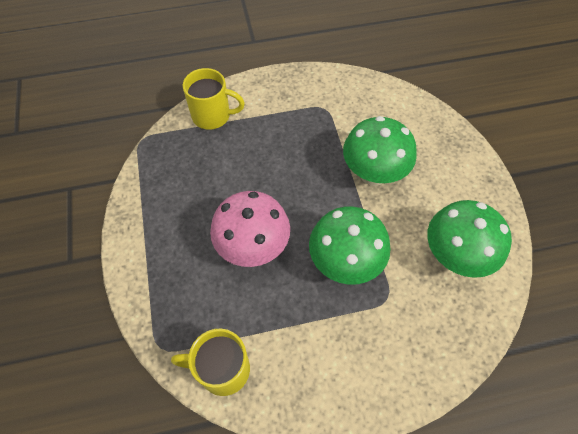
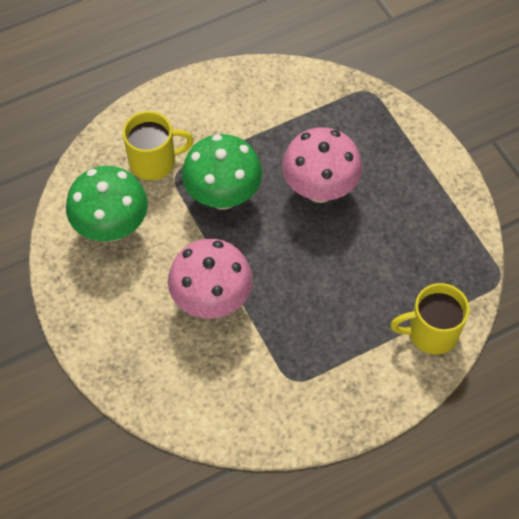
camera: 165 degrees right, 0 degrees up
yellow mug [171,329,250,396] -> yellow mug moved to [123,111,194,180]
green mushroom [343,116,417,186] -> pink mushroom [168,239,253,319]

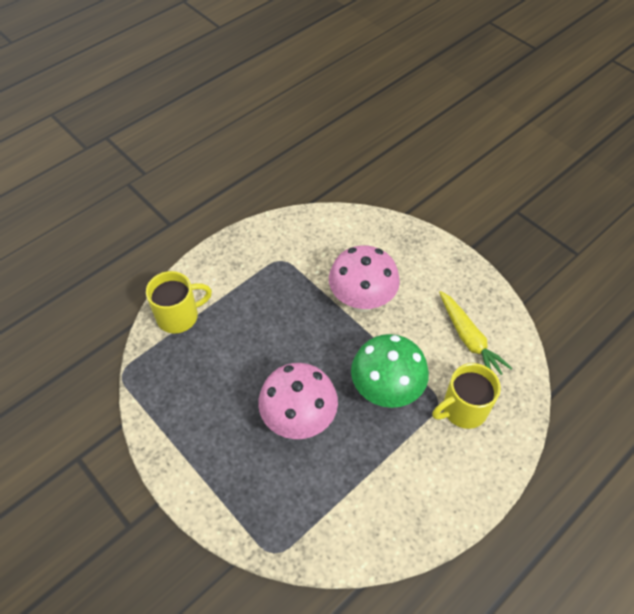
camera: 165 degrees right, 5 degrees down
green mushroom [66,166,148,241] -> yellow carrot [439,291,513,375]

